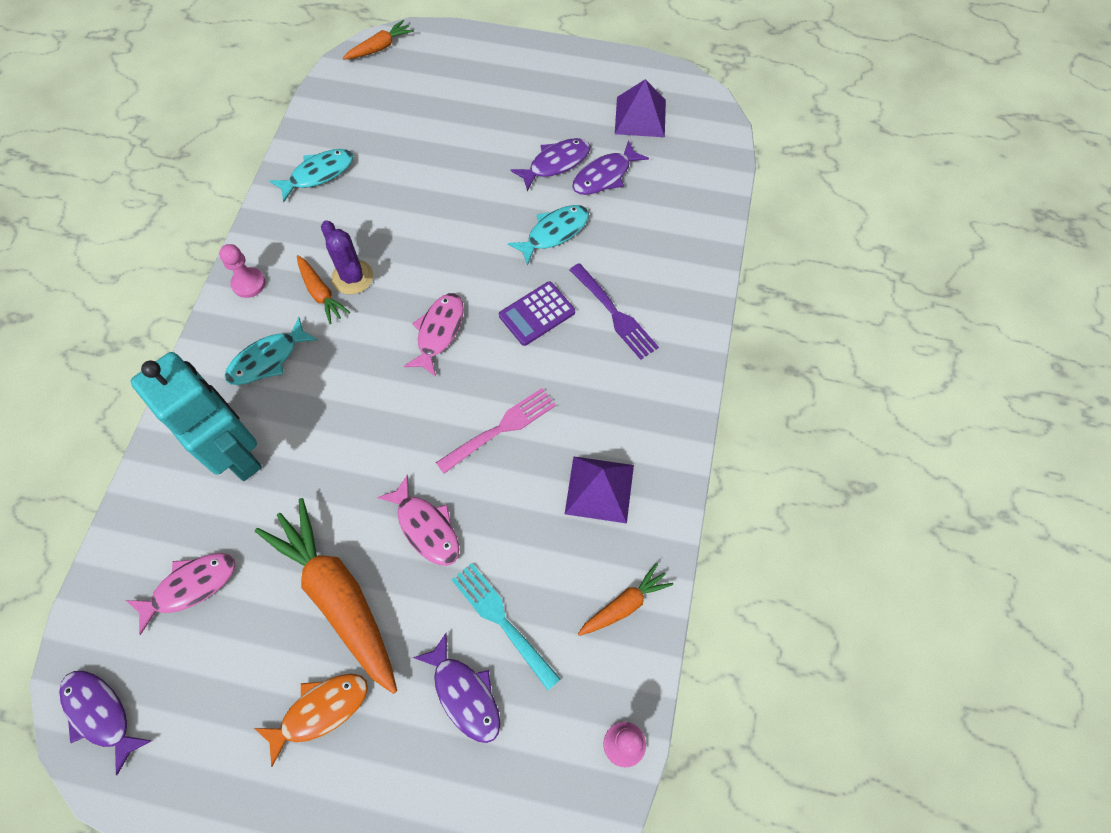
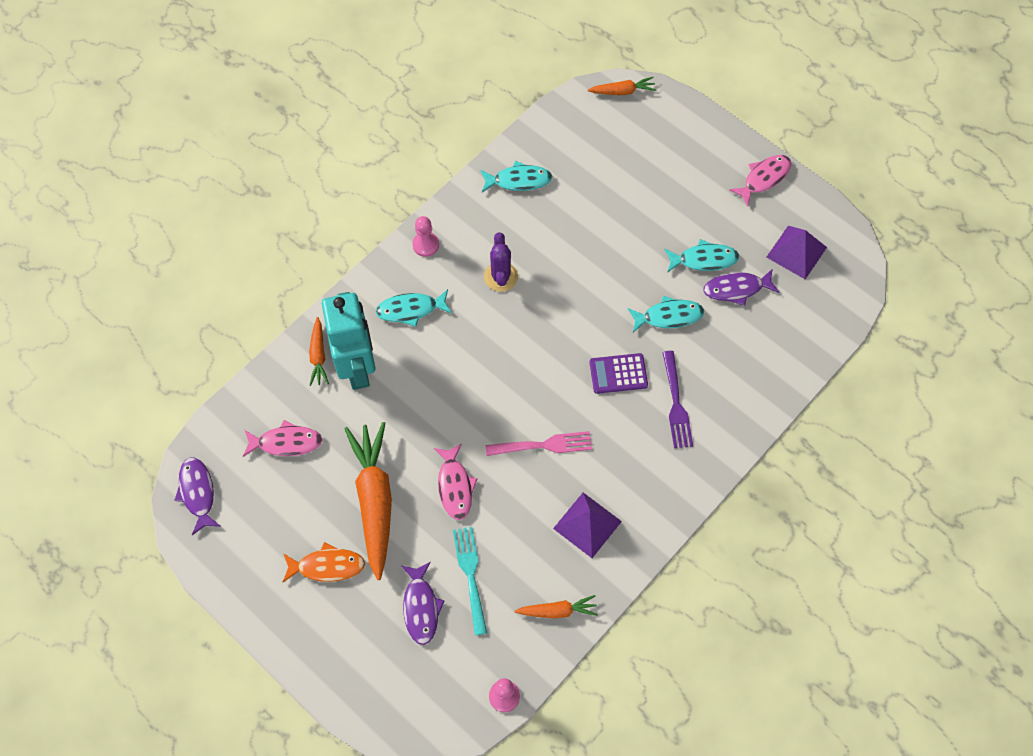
camera: 30 degrees right, 0 degrees up
orange carrot [297,255,350,324] -> orange carrot moved to [309,317,329,386]
pink fish [404,293,464,377] -> pink fish moved to [729,155,791,207]
purple fish [510,138,591,191] -> turquoise fish [664,239,739,273]

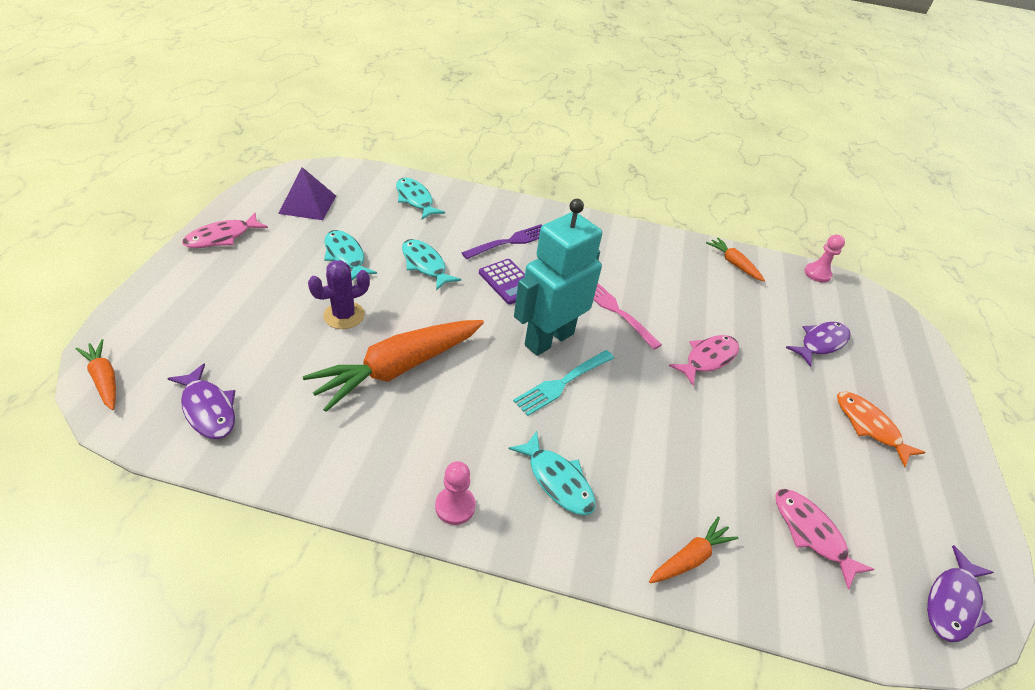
camera: 125 degrees left, 20 degrees down
turquoise robot [322,292,376,390] -> turquoise robot moved to [514,199,602,356]
orange carrot [344,422,392,580] -> orange carrot moved to [303,320,484,412]
turquoise fork [453,527,487,636] -> turquoise fork moved to [513,350,614,416]
turquoise fish [480,161,552,192] -> turquoise fish moved to [396,178,445,219]
purple cactus [484,232,518,292] -> purple cactus moved to [308,260,370,329]
purple pyramid [553,493,622,558] -> none
purple fish [703,269,779,306] -> purple fish moved to [167,363,235,439]
pink fish [729,155,791,207] -> pink fish turned 60 degrees counterclockwise [182,213,268,248]

